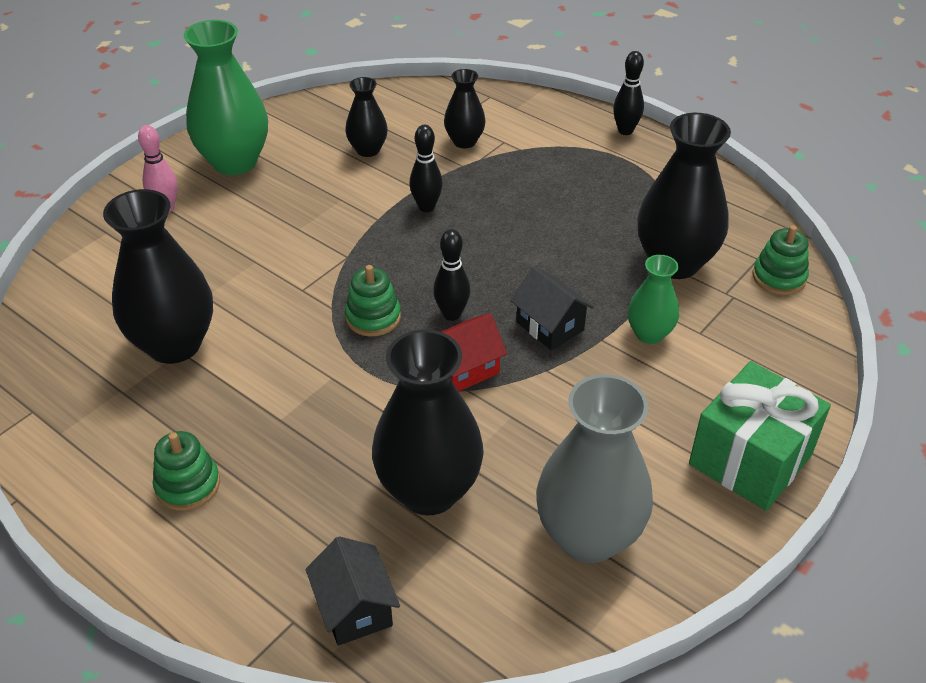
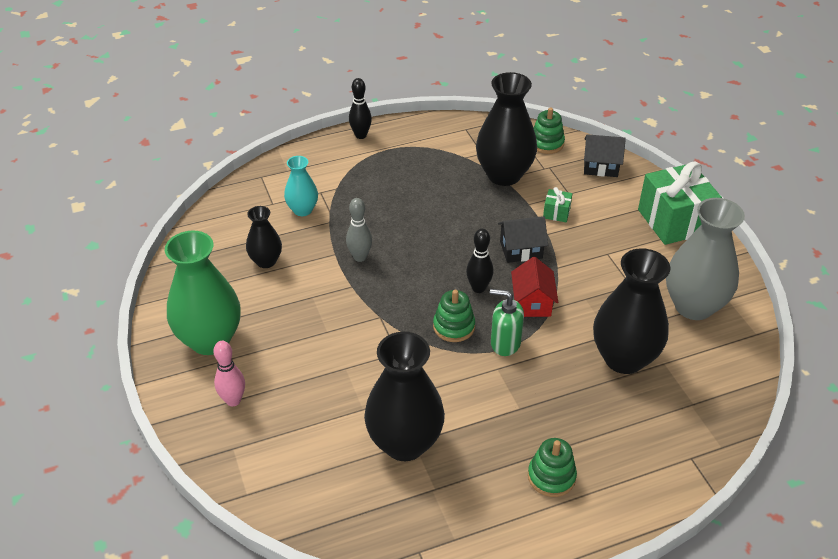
camera: 60 degrees left, 0 degrees up
black house [306,536,400,646] -> black house moved to [584,134,626,177]
black bowling pin [409,125,443,212] -> grey bowling pin [346,198,372,262]
black vase [444,69,486,148] -> turquoise vase [284,156,318,216]
green vase [628,255,679,344] -> green gift [543,187,572,222]
none -> green soap dispenser [490,289,524,356]

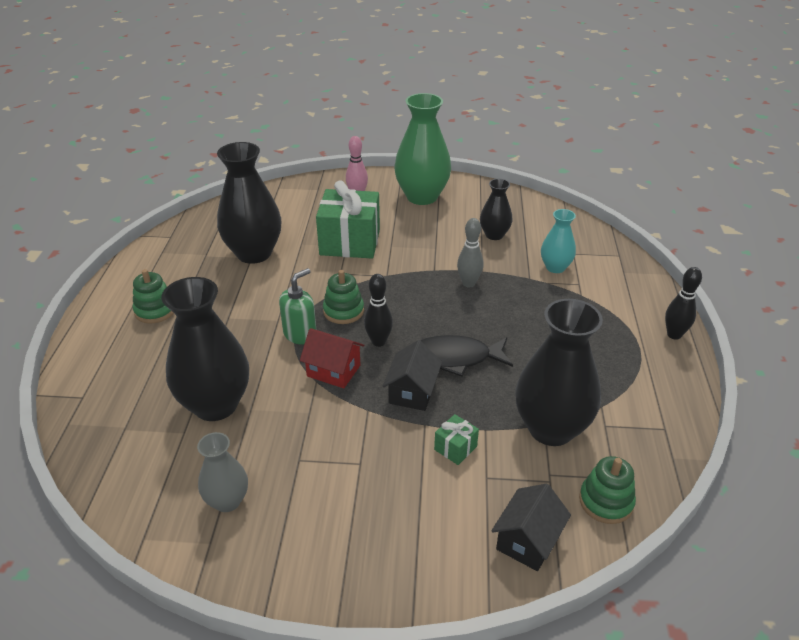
camera: 115 degrees right, 5 degrees down
green gift [638,162,722,245] -> green gift moved to [316,180,380,258]
grey vase [666,198,745,320] -> grey vase [197,432,248,512], size x0.54
none -> black fish [421,335,513,377]

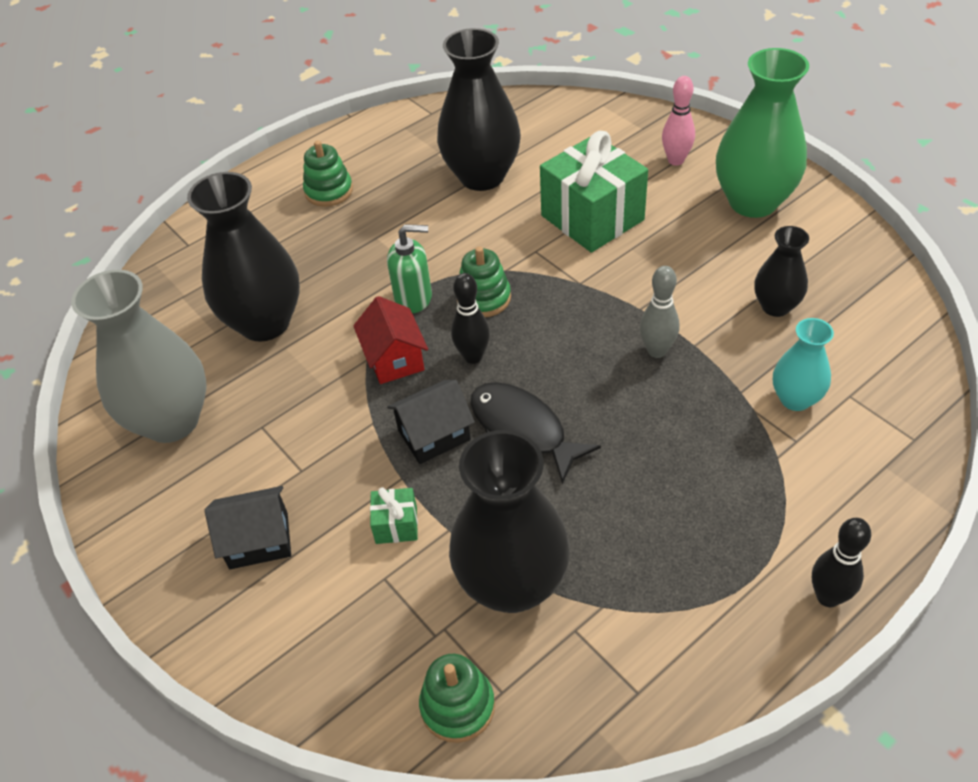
camera: 50 degrees right, 10 degrees up
grey vase [197,432,248,512] -> grey vase [71,270,207,443], size x1.86
black house [491,484,571,571] -> black house moved to [205,486,291,569]

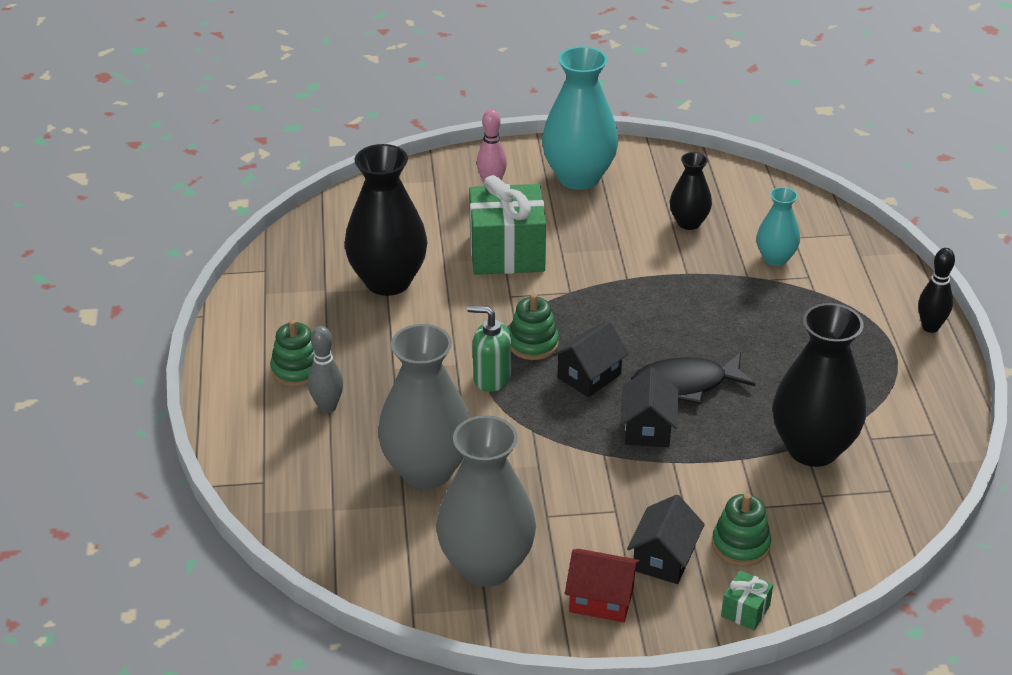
camera: 60 degrees left, 10 degrees down
black vase [187,172,300,342] -> grey vase [378,324,470,489]
red house [353,296,428,384] -> red house moved to [565,549,640,623]
green gift [370,487,418,544] -> green gift moved to [721,570,773,631]
green soap dispenser [387,224,432,313] -> green soap dispenser turned 105 degrees counterclockwise [467,305,511,392]
green stacking toy [419,654,495,743] -> green stacking toy moved to [712,493,771,566]
black bowling pin [451,273,490,364] -> black house [552,321,629,397]
grey bowling pin [640,266,679,358] -> grey bowling pin moved to [308,326,343,413]
green vase [716,48,809,218] -> turquoise vase [542,46,618,190]

